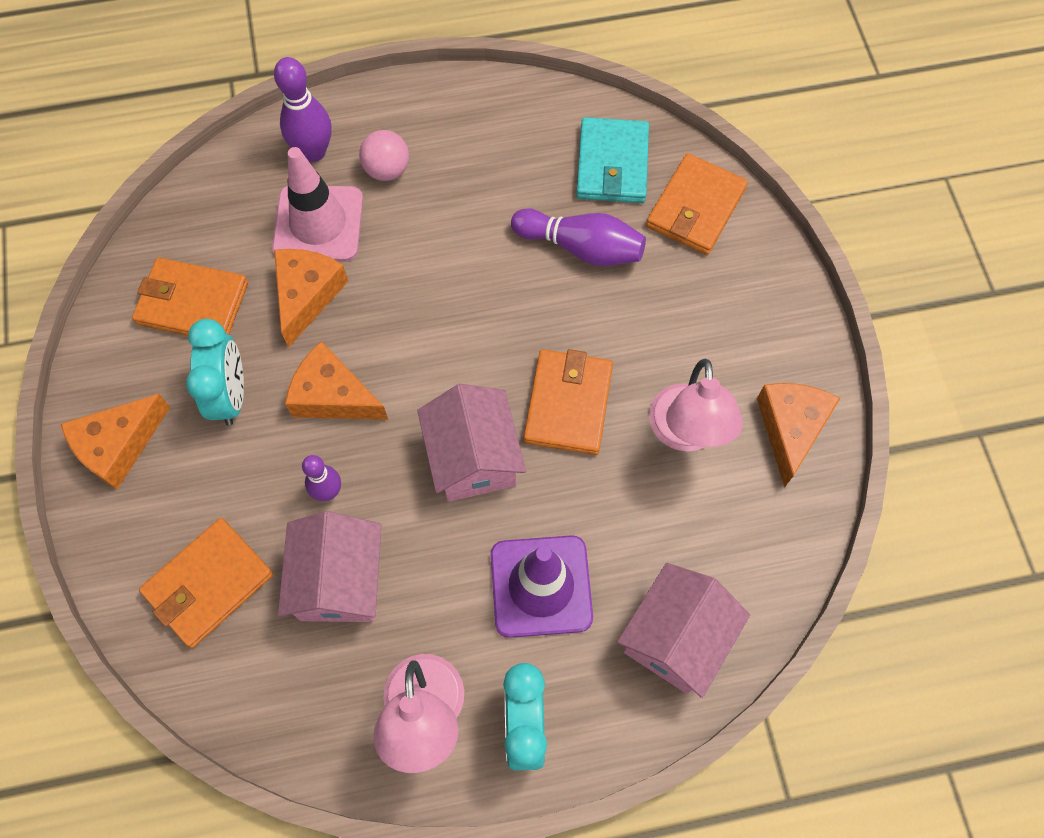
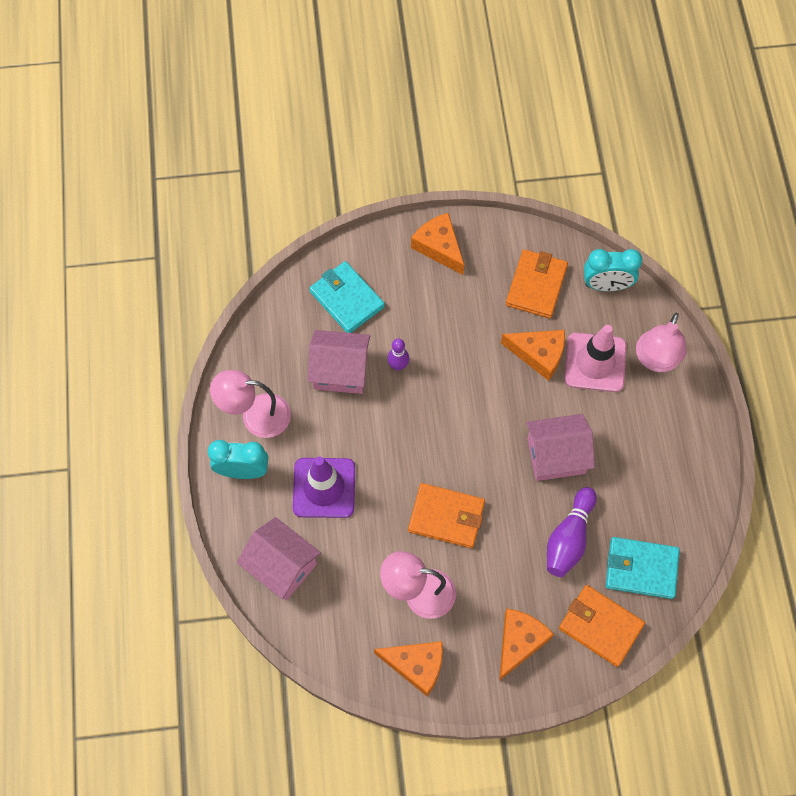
camera: 95 degrees right, 0 degrees up
orange wallet [139,518,273,648] -> turquoise wallet [309,261,385,333]
turquoise clock [186,319,244,426] -> turquoise clock moved to [584,249,642,291]
purple bowling pin [274,57,331,162] -> pink lamp [636,313,687,372]
orange cheese [285,341,388,420] -> orange cheese moved to [499,609,554,681]
pink ball [359,130,409,181] -> none
pink house [417,384,526,502] -> pink house moved to [526,414,595,481]

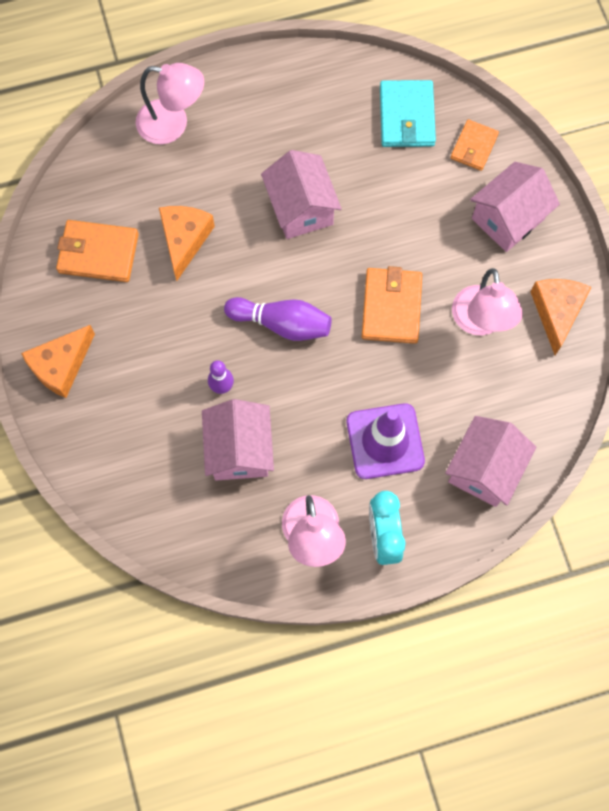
camera: 100 degrees left, 5 degrees up
turquoise wallet [309,261,385,333] -> none
orange cheese [499,609,554,681] -> pink house [470,162,560,252]
purple bowling pin [547,487,597,577] -> purple bowling pin moved to [224,297,332,341]
orange wallet [559,585,645,667] -> orange wallet [450,119,499,171], size x0.64
pink traffic cone [565,325,626,392] -> none
turquoise clock [584,249,642,291] -> none

